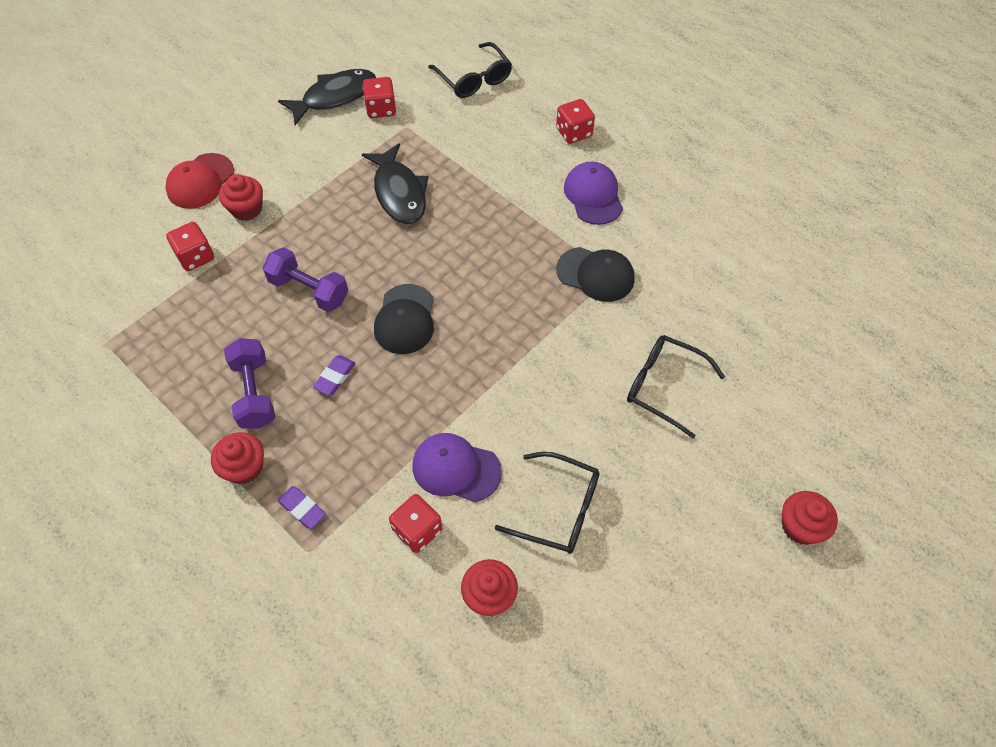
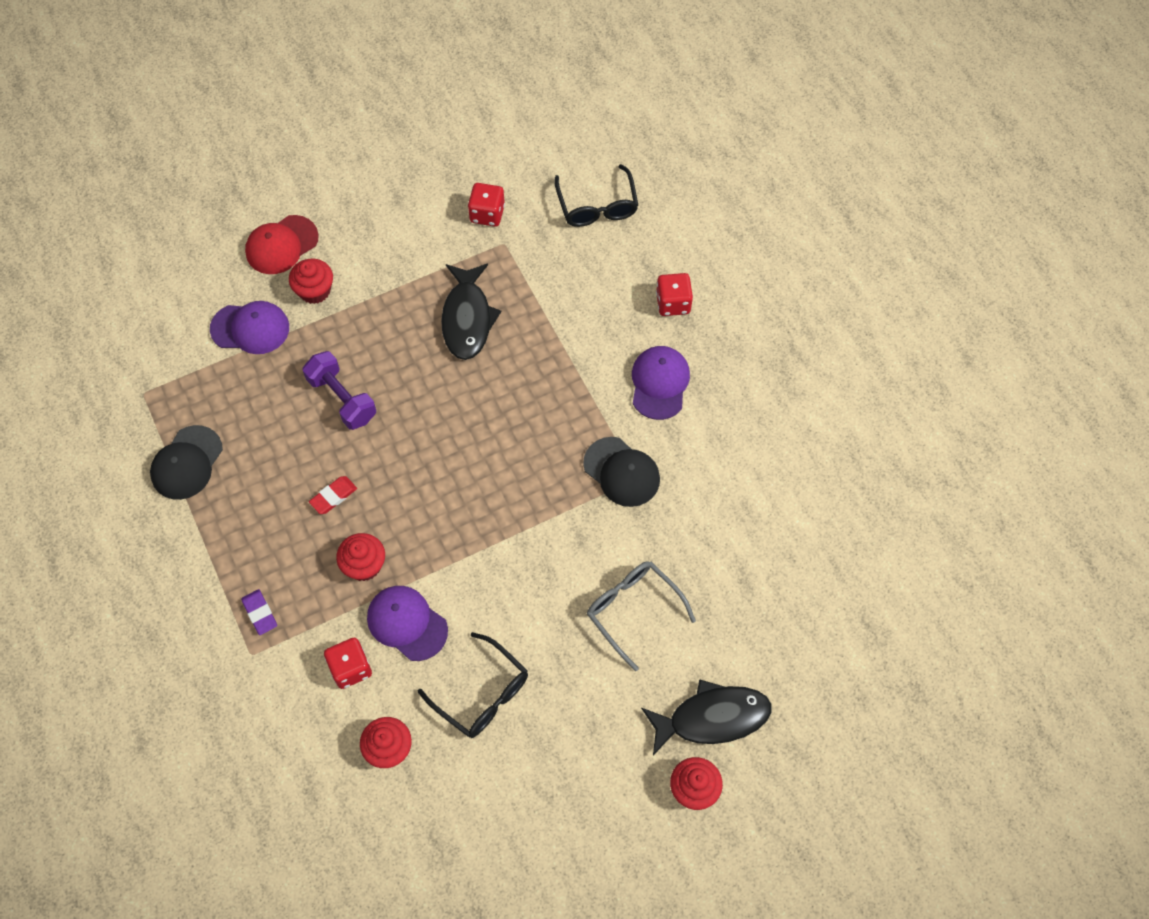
camera: 20 degrees right, 5 degrees up
red dice [166,222,214,271] -> purple cap [210,301,289,354]
red cupcake [211,432,264,484] -> red cupcake moved to [336,533,385,581]
purple dumbbell [224,338,275,429] -> none
black fish [278,69,376,125] -> black fish moved to [641,679,772,755]
purple eraser [313,355,355,395] -> red eraser [309,476,357,514]
black cap [374,284,434,354] -> black cap moved to [150,425,223,500]
black glasses [627,335,725,438] -> grey glasses [587,562,696,671]

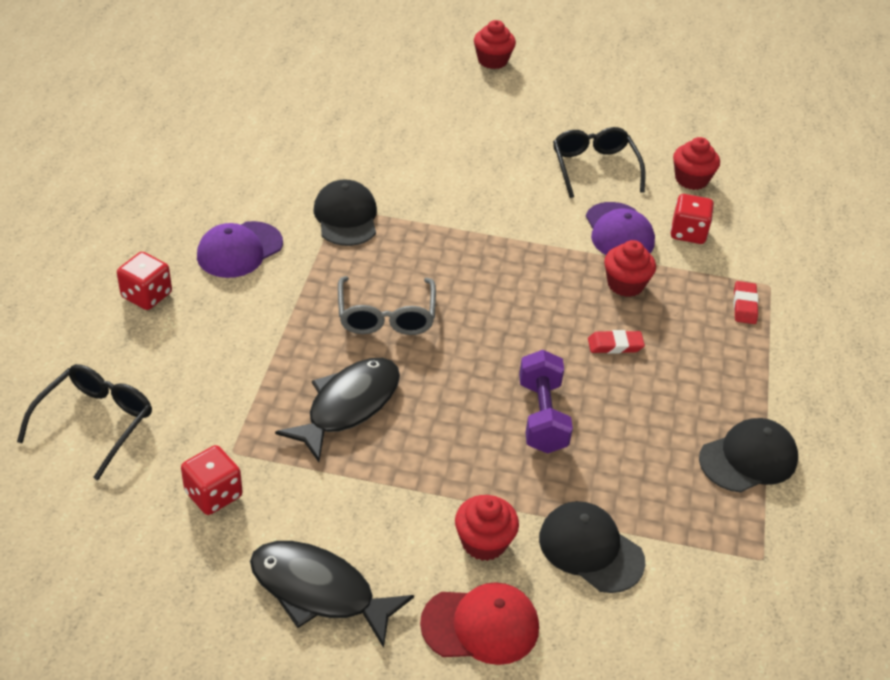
camera: 145 degrees left, 20 degrees down
purple cap [210,301,289,354] -> black cap [539,501,645,593]
purple eraser [241,589,277,635] -> red eraser [734,281,758,324]
grey glasses [587,562,696,671] -> grey glasses moved to [338,276,436,335]
black fish [641,679,772,755] -> black fish moved to [250,541,414,648]

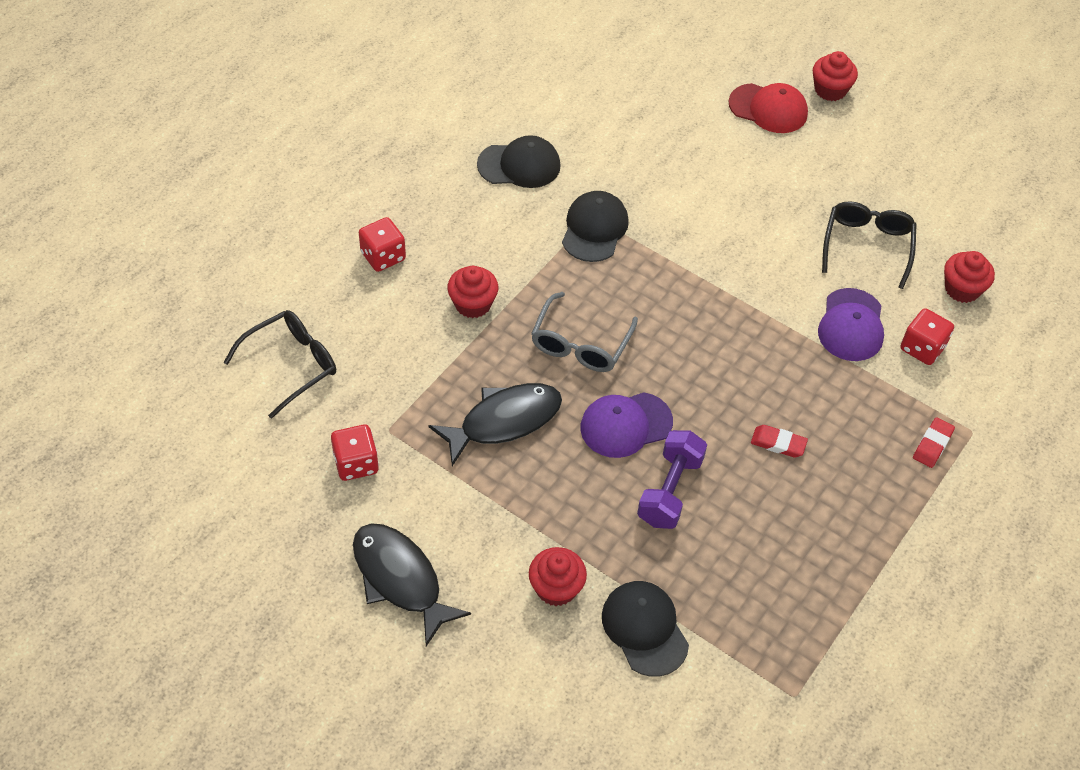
camera: 25 degrees right, 10 degrees up
purple cap [197,221,283,278] -> purple cap moved to [580,392,673,458]
red cap [420,582,539,665] -> red cap moved to [728,83,808,133]
red cupcake [604,240,656,297] -> red cupcake moved to [447,266,498,318]
black cap [699,418,798,493] -> black cap moved to [477,135,561,188]

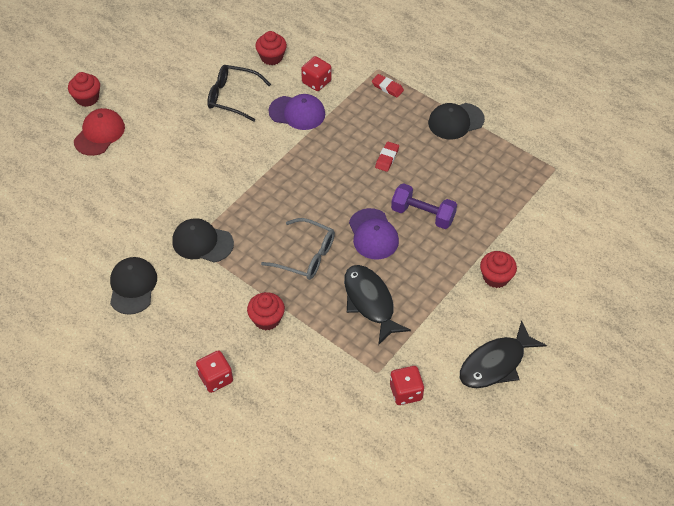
camera: 85 degrees left, 0 degrees up
black glasses [223,310,336,419] -> none
black cap [602,581,689,677] -> black cap moved to [428,103,485,139]

